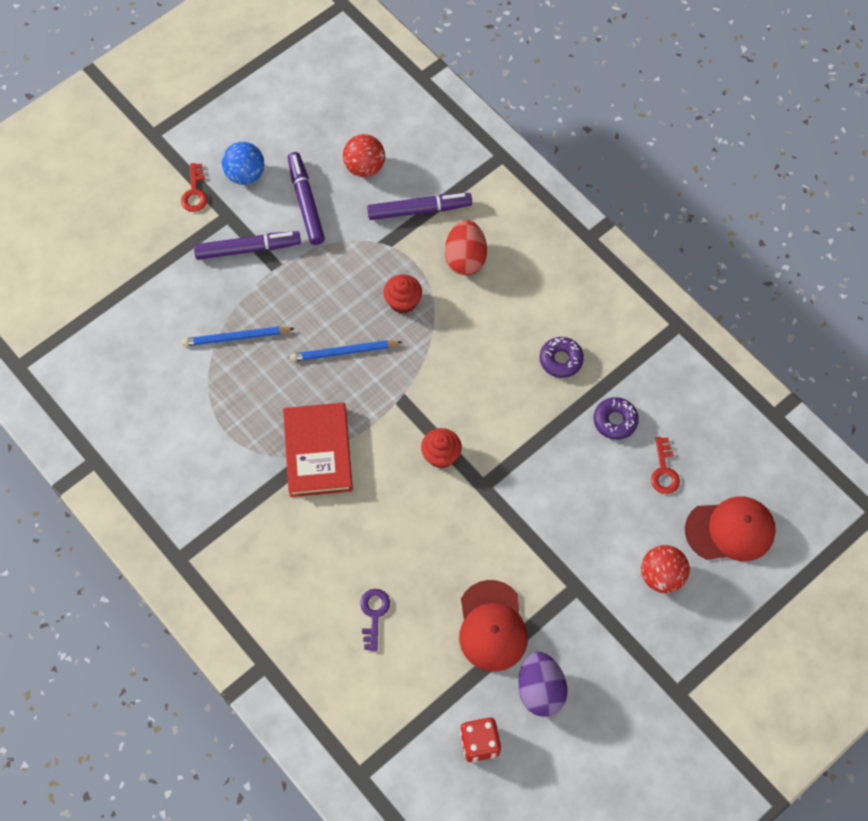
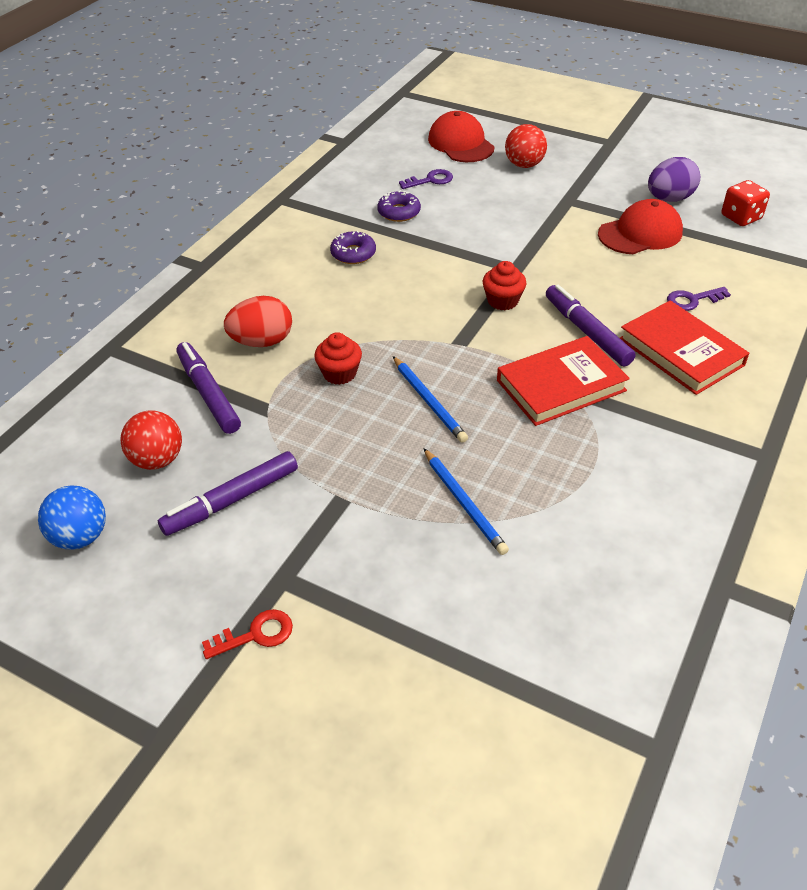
camera: 110 degrees left, 20 degrees down
purple marker [194,231,301,260] -> purple marker moved to [546,285,636,367]
blue ball [222,142,264,185] -> blue ball moved to [38,485,106,550]
red key [651,437,680,494] -> purple key [399,169,453,189]
none -> red book [620,300,749,395]

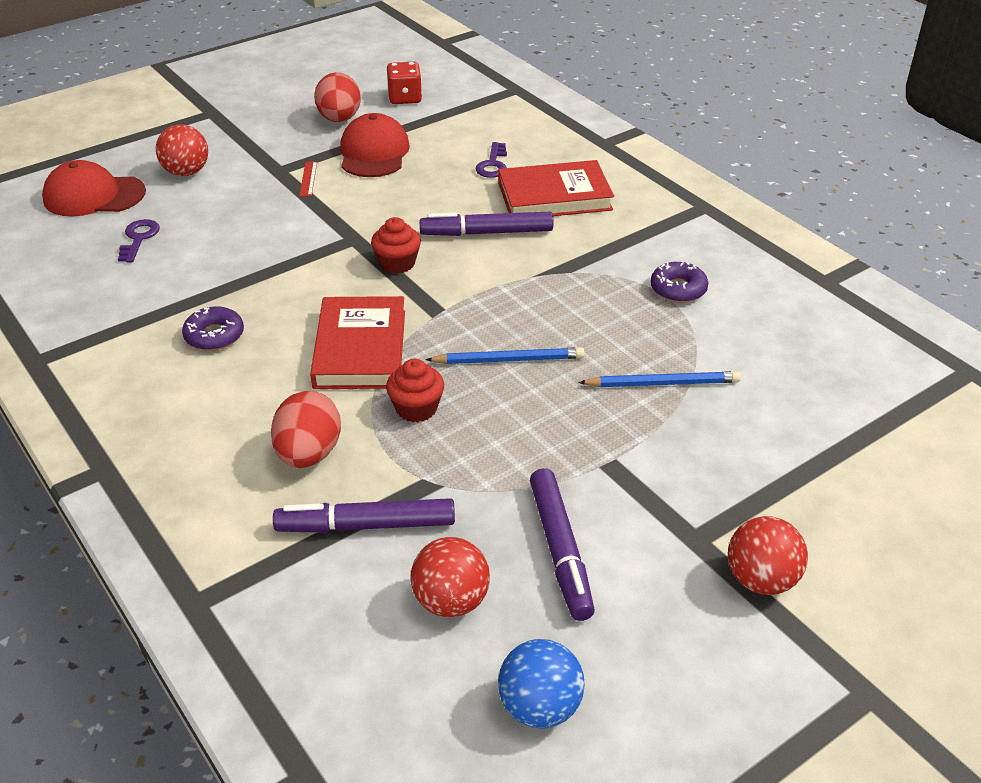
camera: 65 degrees left, 5 degrees down
red key [202,609,293,659] -> red ball [728,516,808,595]
purple donut [377,190,421,222] -> purple donut moved to [650,262,708,303]
red book [497,336,630,426] -> red book moved to [310,296,405,389]
purple egg [648,157,700,202] -> red egg [314,72,361,122]
none -> red ruler [299,162,317,196]

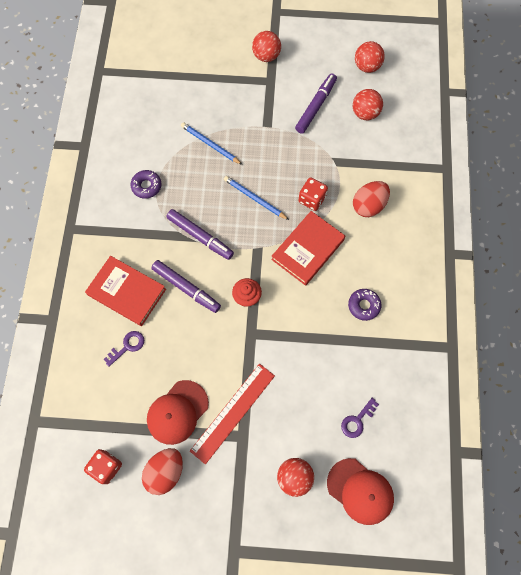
camera: 140 degrees left, 30 degrees up
purple marker [273,498,455,533] -> purple marker moved to [166,209,234,260]
red ruler [299,162,317,196] -> red ruler [190,364,275,464], size x2.47
red cupcake [386,359,444,422] -> red dice [298,177,328,211]
blue ball [498,639,584,729] -> red ball [355,41,385,73]

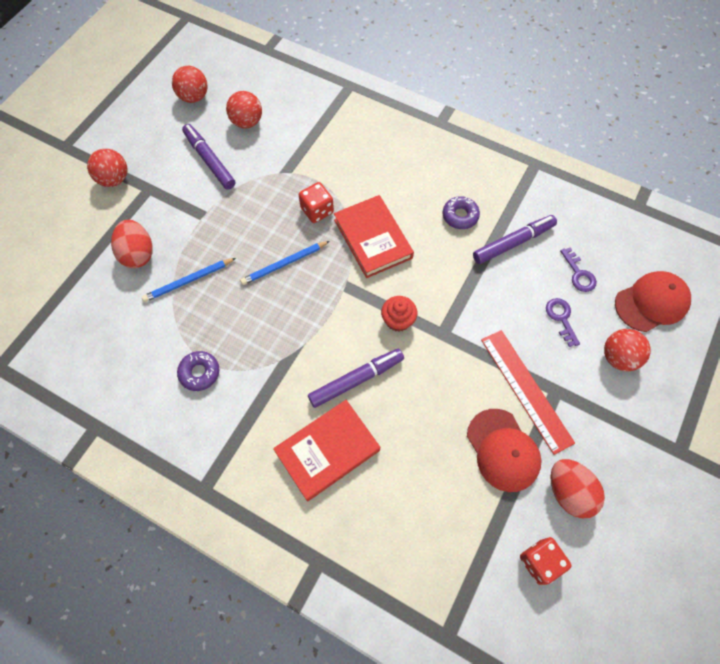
camera: 65 degrees left, 5 degrees down
purple key [104,331,144,367] -> purple key moved to [546,298,580,347]
purple marker [166,209,234,260] -> purple marker moved to [473,215,557,264]
red egg [353,181,390,217] -> red egg moved to [111,220,153,268]

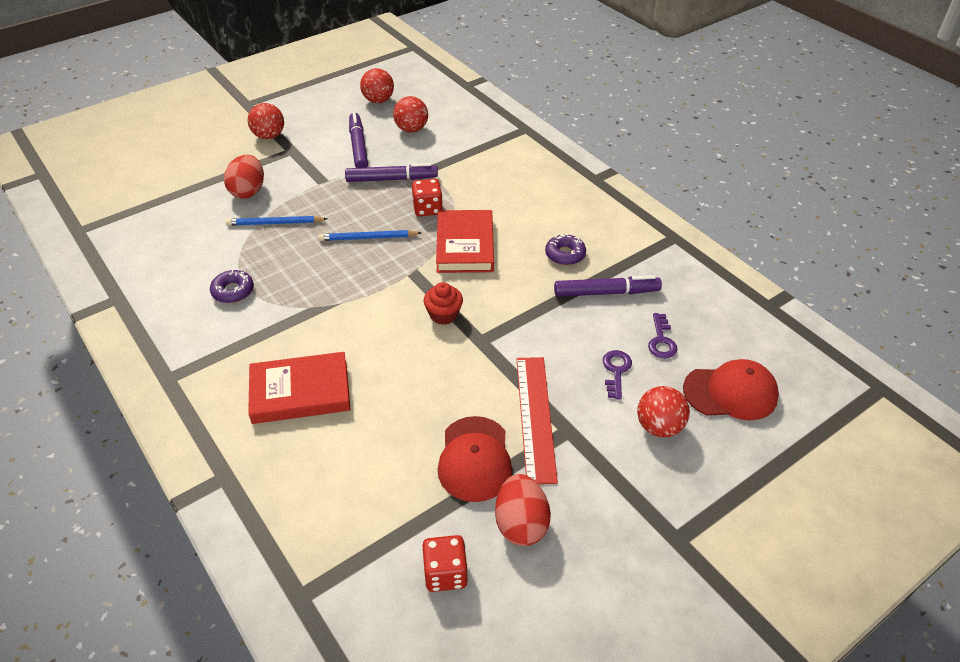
camera: 25 degrees right, 20 degrees down
purple marker [308,349,404,408] -> purple marker moved to [345,163,438,182]

